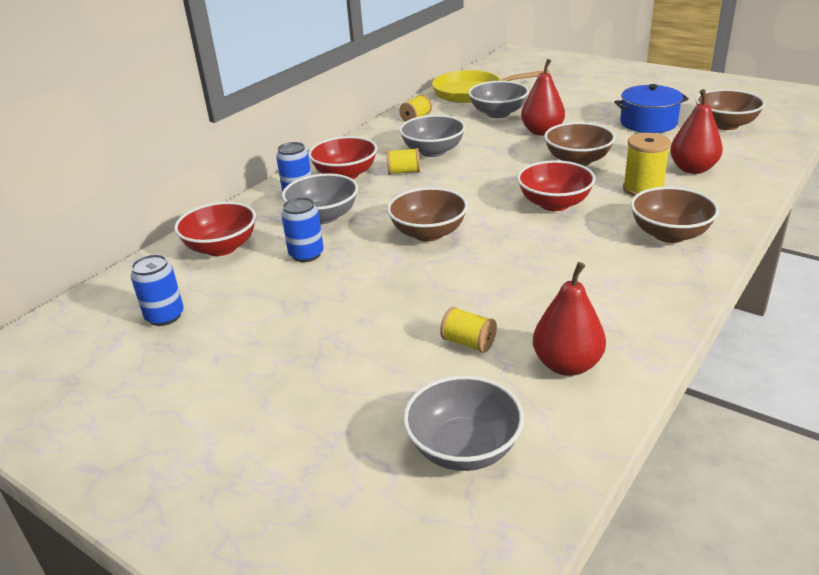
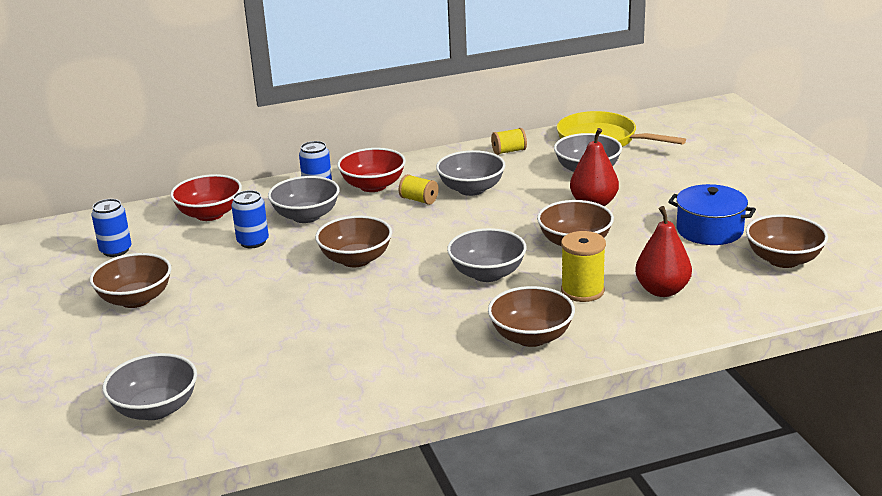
camera: 35 degrees right, 5 degrees down
yellow spool [440,307,497,353] -> none
red bowl [517,160,595,211] -> grey bowl [447,228,527,282]
red pear [533,262,606,376] -> none
none -> brown bowl [90,253,171,308]

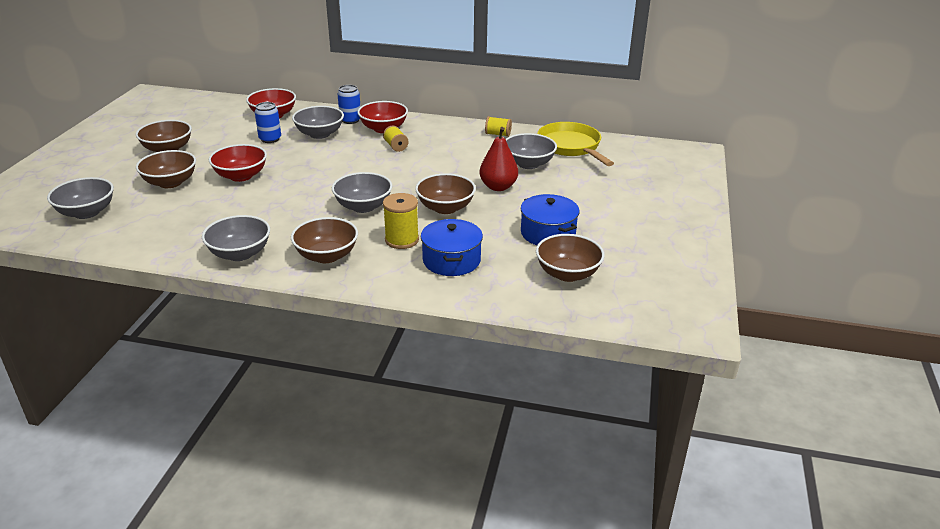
camera: 30 degrees right, 5 degrees up
blue can [91,199,132,257] -> none
brown bowl [315,216,392,267] -> brown bowl moved to [136,150,196,188]
grey bowl [436,150,506,196] -> grey bowl moved to [202,215,270,261]
red pear [635,206,692,297] -> blue pot [421,219,483,276]
none -> red bowl [209,144,267,182]

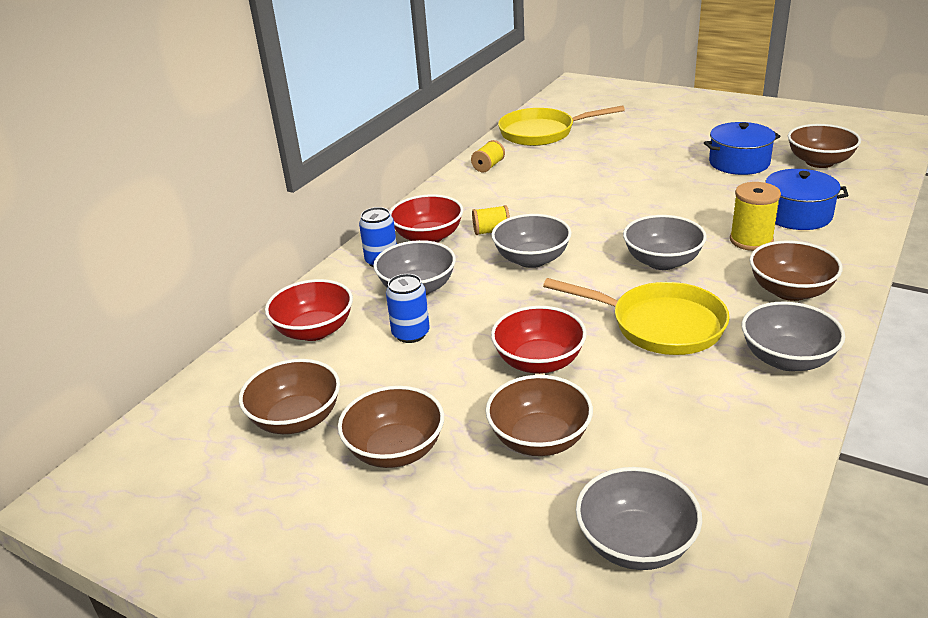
camera: 70 degrees left, 0 degrees up
brown bowl [415,173,476,214] -> brown bowl moved to [239,359,340,434]
red pear [479,127,518,191] -> none
grey bowl [506,133,557,169] -> grey bowl moved to [491,214,571,268]
none -> yellow pan [543,278,730,355]

